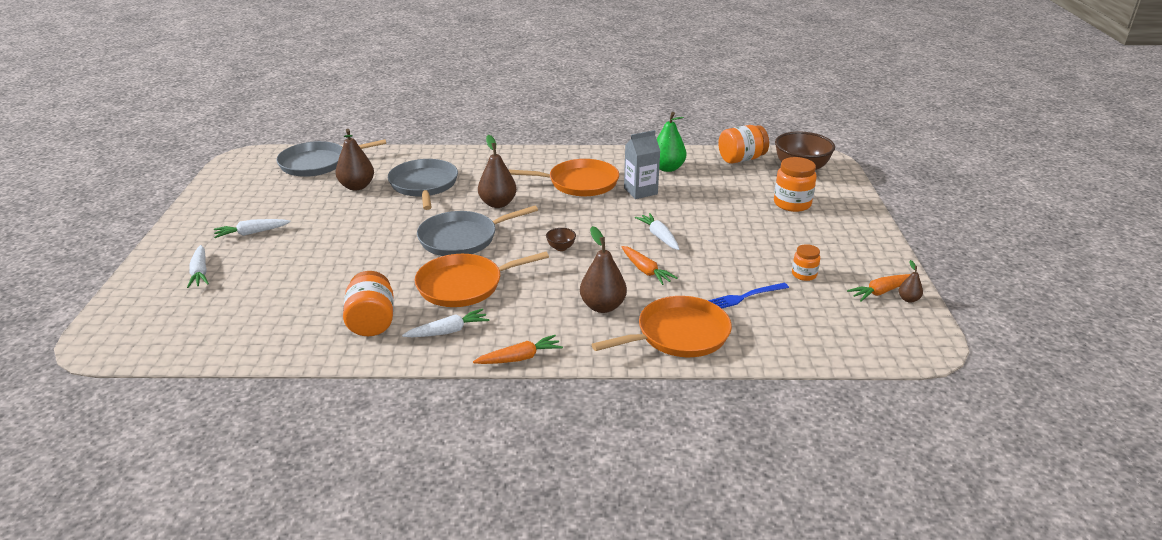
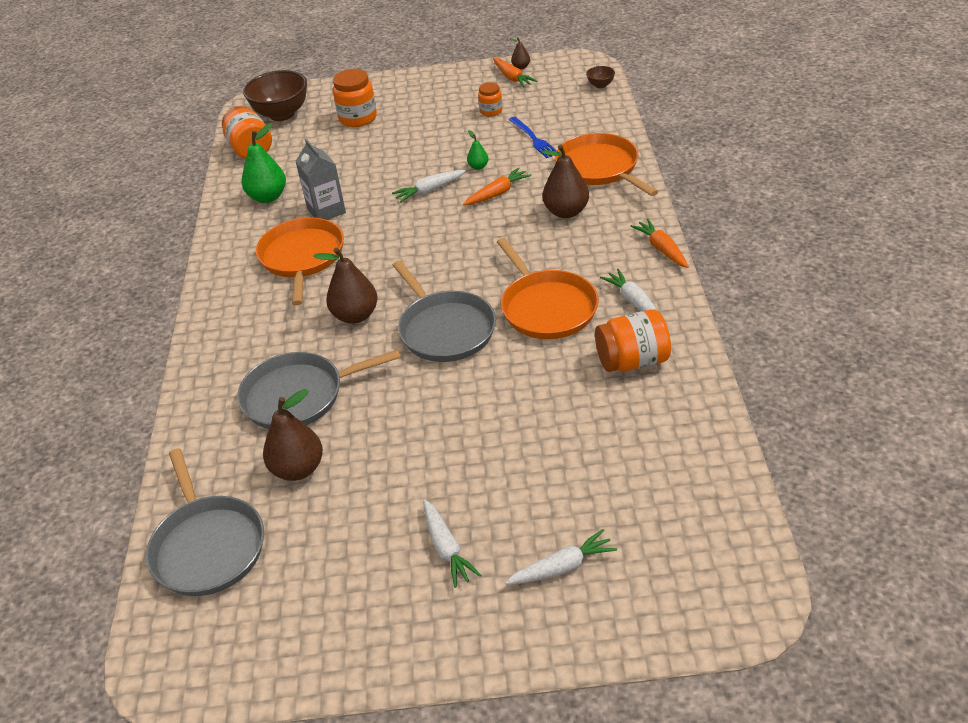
camera: 90 degrees left, 10 degrees up
brown bowl [546,228,576,251] -> brown bowl moved to [586,66,615,89]
none -> green pear [467,130,488,170]

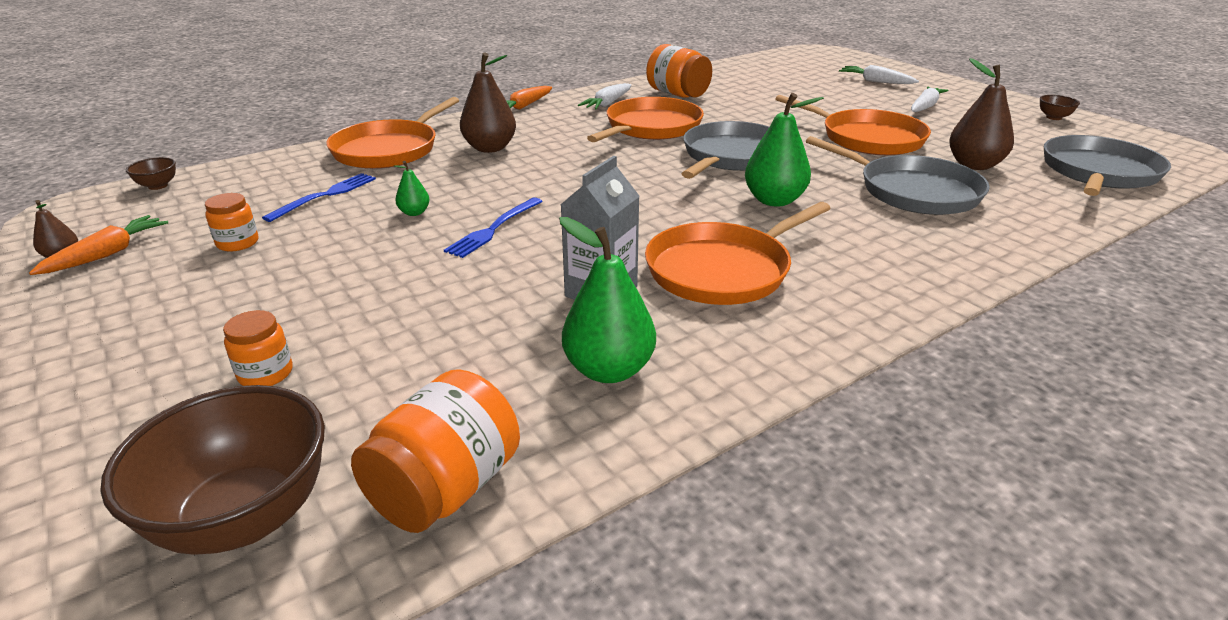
camera: 125 degrees left, 10 degrees down
brown pear [313,248,378,324] -> green pear [745,93,824,207]
orange jar [333,69,377,127] -> orange jar [223,310,293,386], size x0.58
white carrot [392,170,466,203] -> blue fork [444,198,543,258]
orange carrot [463,167,532,205] -> none
none -> orange pan [776,95,931,155]
none -> brown bowl [1040,95,1080,120]

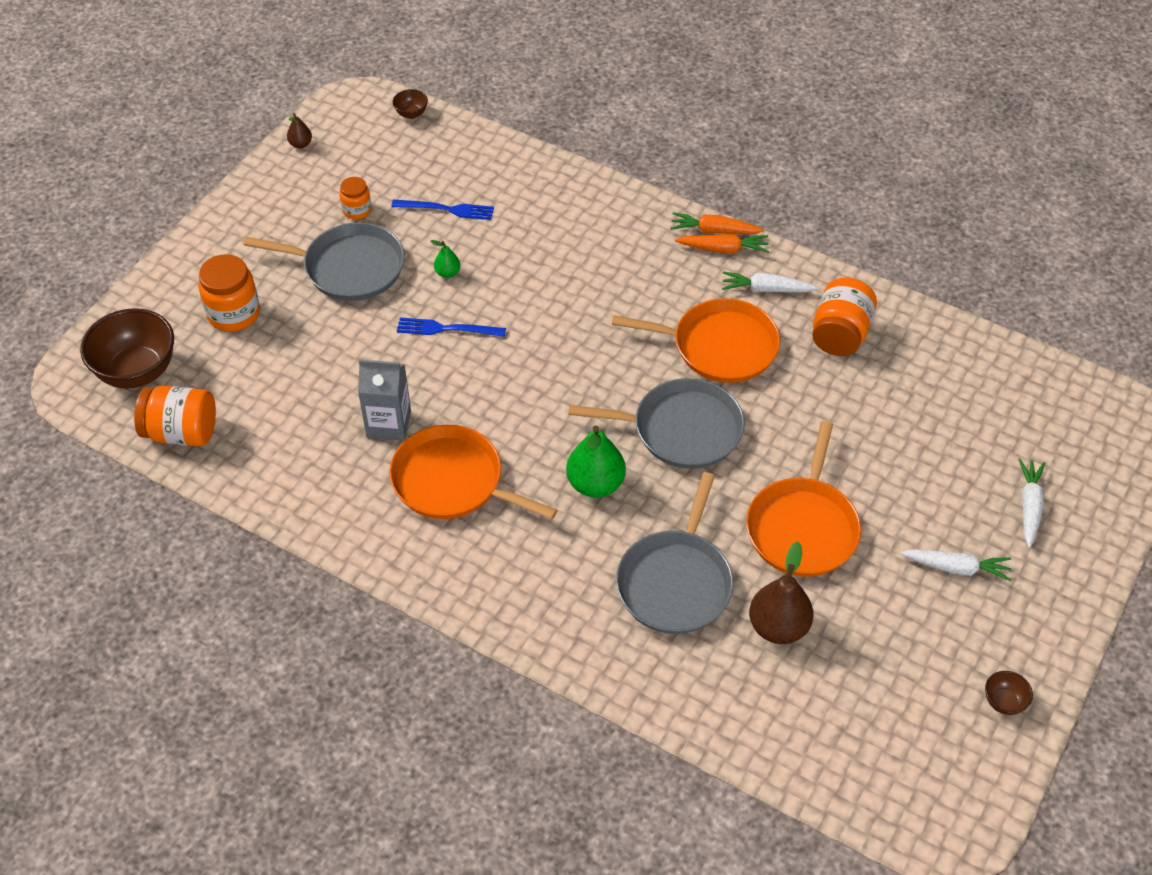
camera: 65 degrees right, 20 degrees up
orange carrot [29,215,168,275] -> orange carrot moved to [675,234,769,253]
orange jar [223,310,293,386] -> orange jar [198,254,260,332], size x1.72
orange pan [326,97,460,169] -> none
brown pear [460,53,516,153] -> none
green pear [559,217,656,383] -> none
grey pan [1044,135,1171,196] -> grey pan moved to [244,223,405,301]

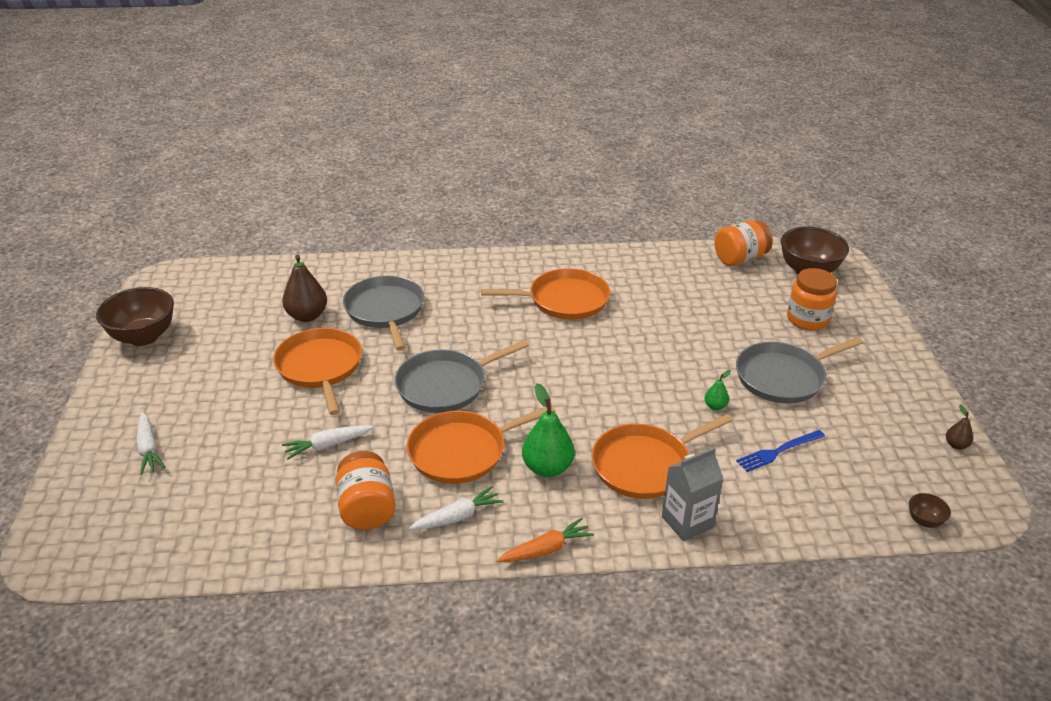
camera: 145 degrees right, 15 degrees down
orange jar [339,177,371,219] -> none
grey carton [358,359,411,441] -> grey carton moved to [662,448,724,541]
blue fork [397,317,506,337] -> none
green pear [566,425,626,498] -> green pear moved to [522,383,575,477]
orange carrot [675,234,769,253] -> none
white carrot [900,549,1011,581] -> white carrot moved to [282,425,374,460]
brown bowl [985,671,1033,715] -> brown bowl [96,287,174,346], size x2.26
none -> orange pan [591,414,732,499]

